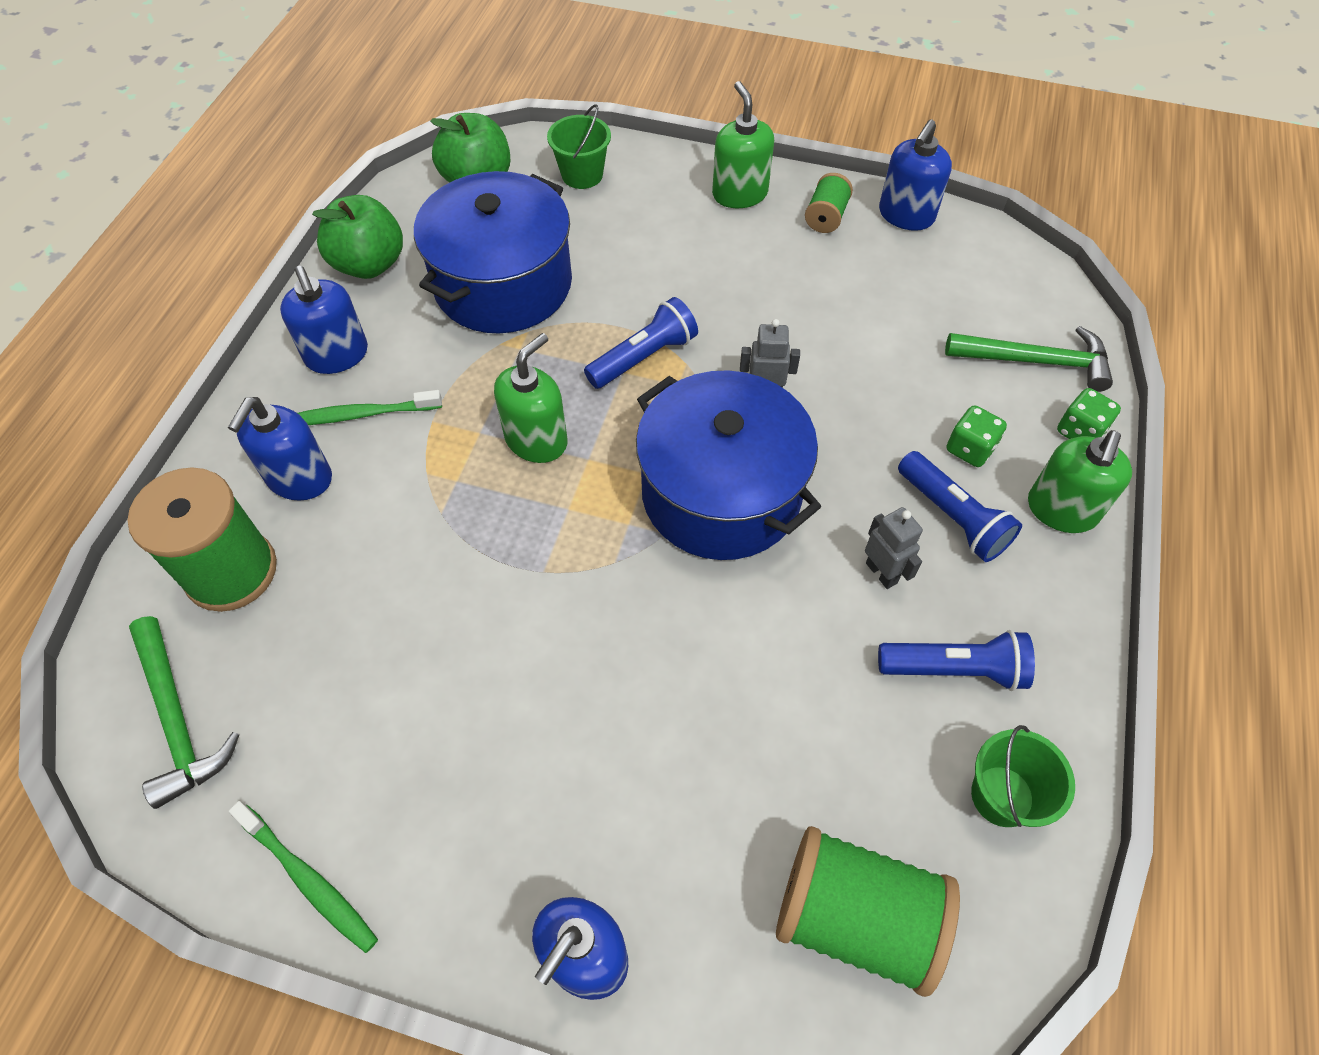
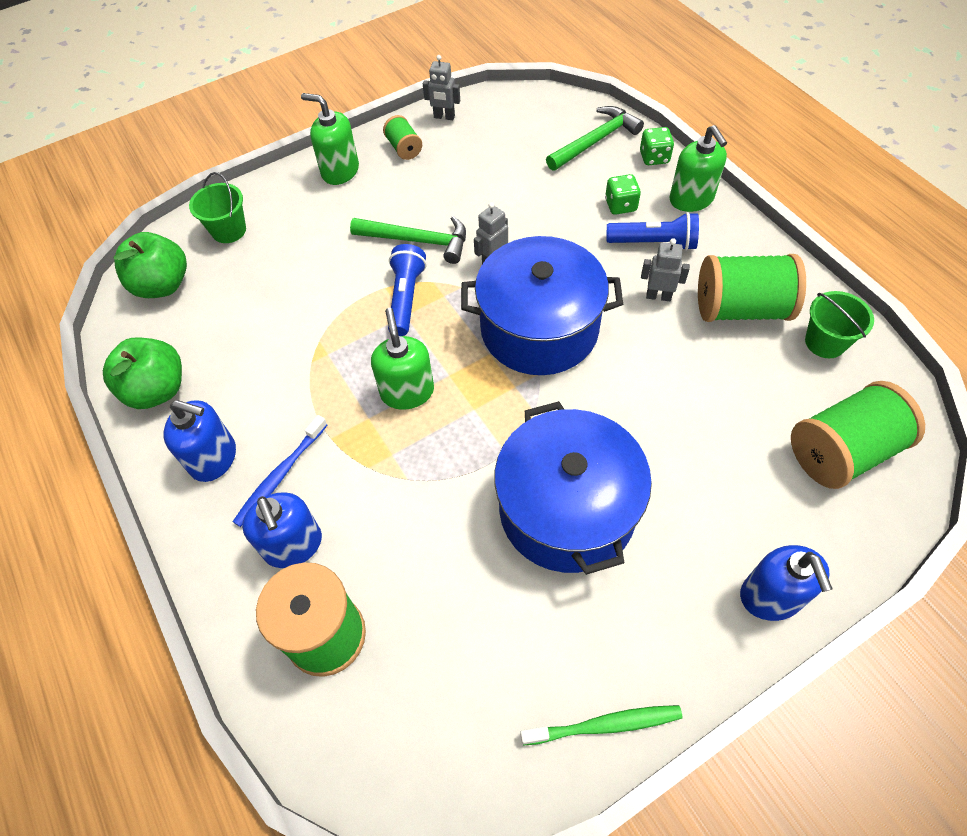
camera: 45 degrees left, 0 degrees up
green hammer [129,616,239,809] -> green hammer moved to [350,216,466,264]
green toothbrush [298,390,442,425] -> blue toothbrush [232,415,327,527]
blue pot [414,171,572,333] -> blue pot moved to [494,401,652,575]
blue flashlight [878,630,1035,691] -> green spool [698,254,806,322]
blue soap dispenser [879,120,952,231] -> grey robot [423,55,460,120]

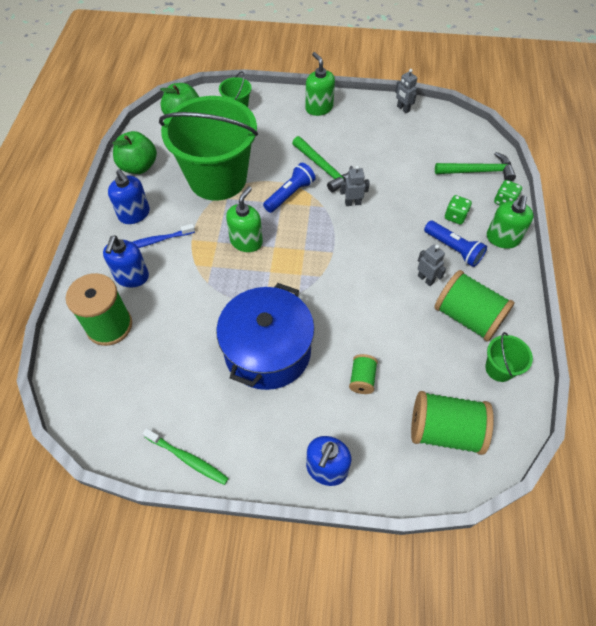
camera: 35 degrees right, 0 degrees up
green spool [383,115,422,160] -> green spool moved to [349,354,378,394]
blue pot [461,236,623,375] -> none
none -> green bucket [159,96,258,201]

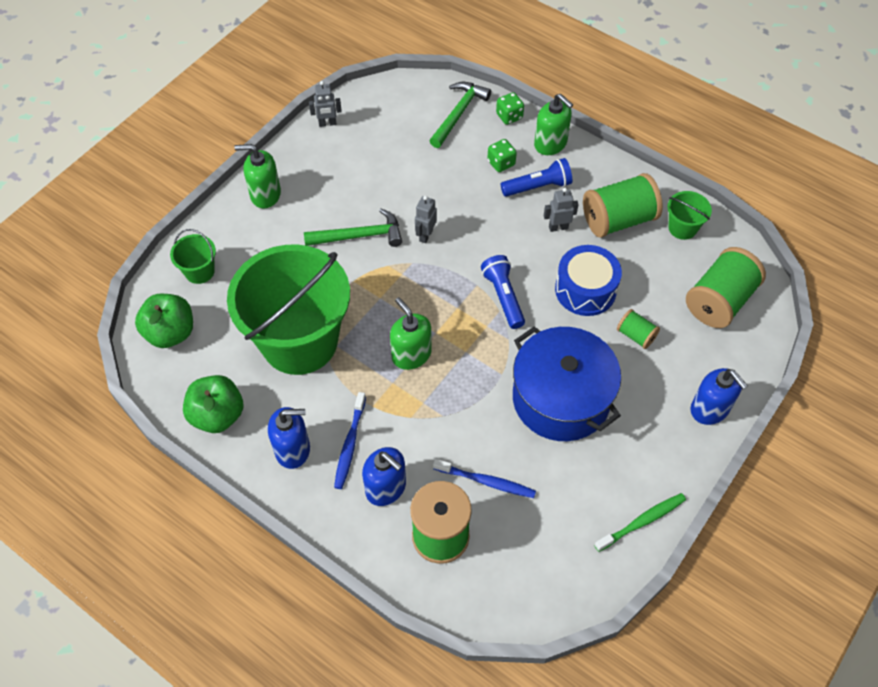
camera: 60 degrees left, 0 degrees up
blue flashlight [263,163,316,213] -> blue flashlight moved to [481,255,525,329]
none -> blue toothbrush [433,459,536,498]
none -> blue drum [555,245,622,316]

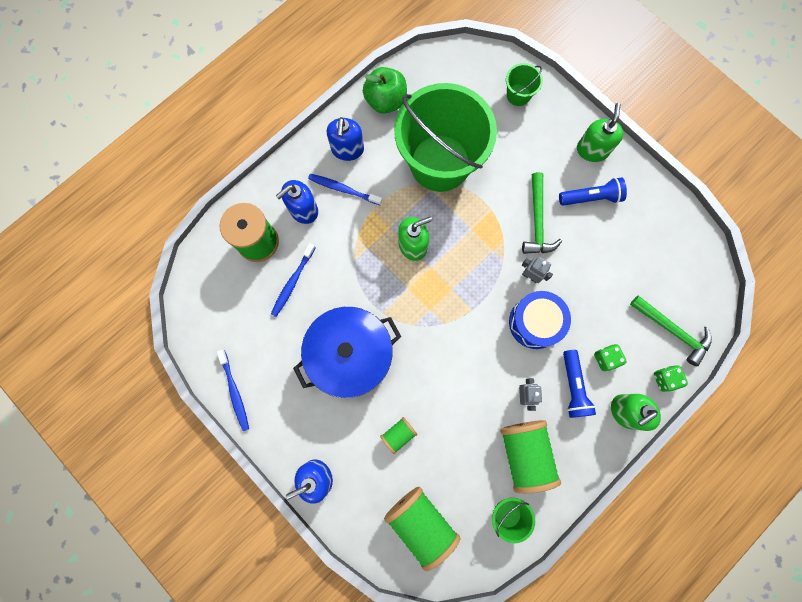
camera: 100 degrees right, 20 degrees up
green apple [135,294,193,348] -> none
grey robot [309,81,342,127] -> none
blue flashlight [481,255,525,329] -> blue flashlight moved to [559,177,627,206]
blue drum [555,245,622,316] -> blue drum moved to [509,291,571,349]
green toothbrush [594,493,686,552] -> blue toothbrush [217,350,249,431]

